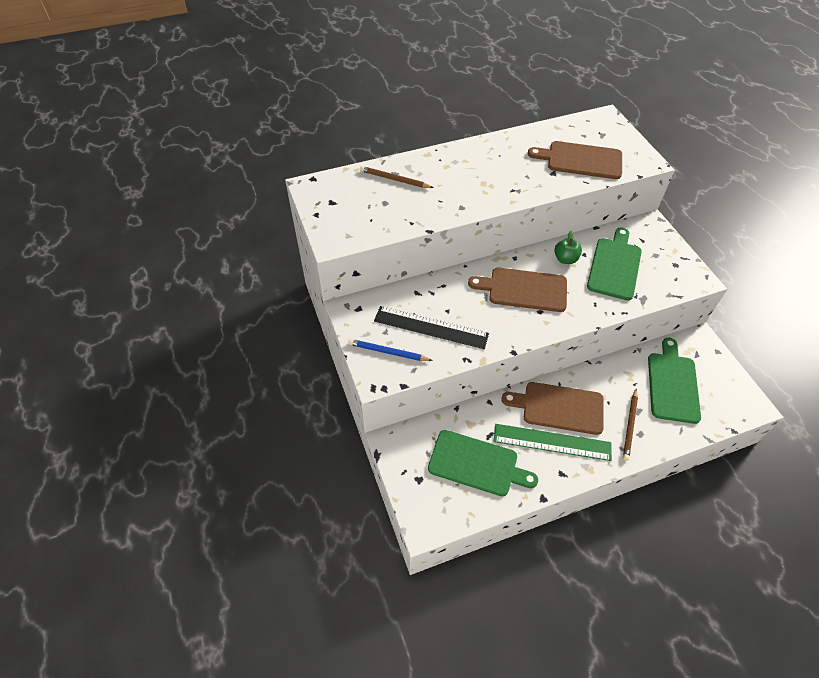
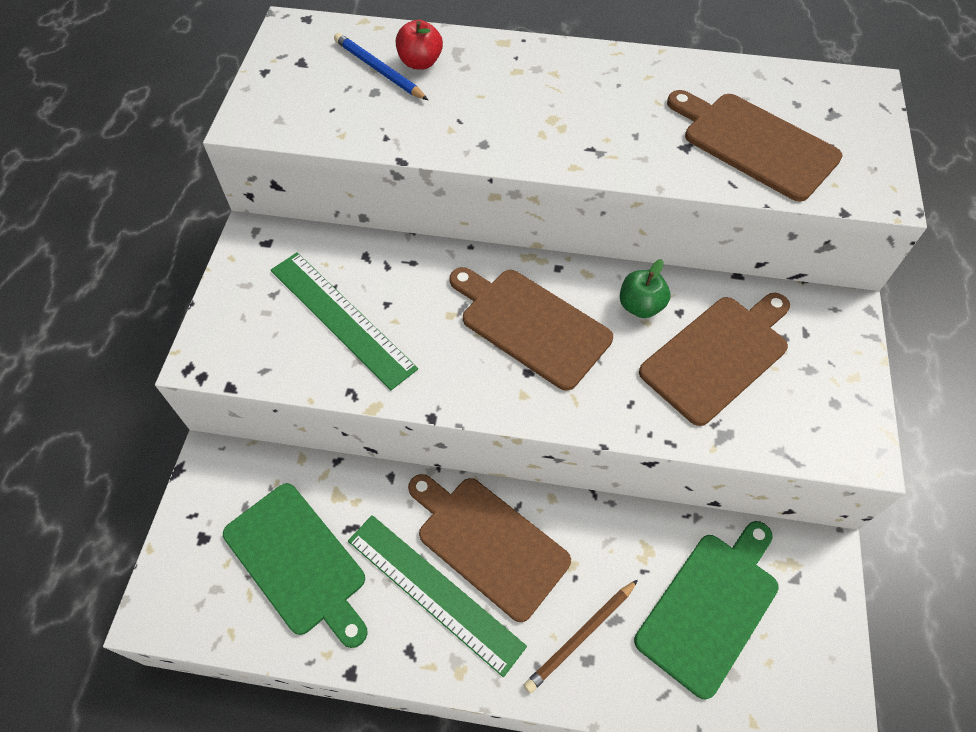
camera: 30 degrees right, 5 degrees up
blue pencil [348,339,433,361] -> blue pencil moved to [334,33,428,100]
brown pencil [360,166,434,188] -> red apple [396,20,443,70]
black ruler [374,306,489,349] -> green ruler [271,252,418,390]
green cutting board [587,227,642,300] -> brown cutting board [639,293,790,426]

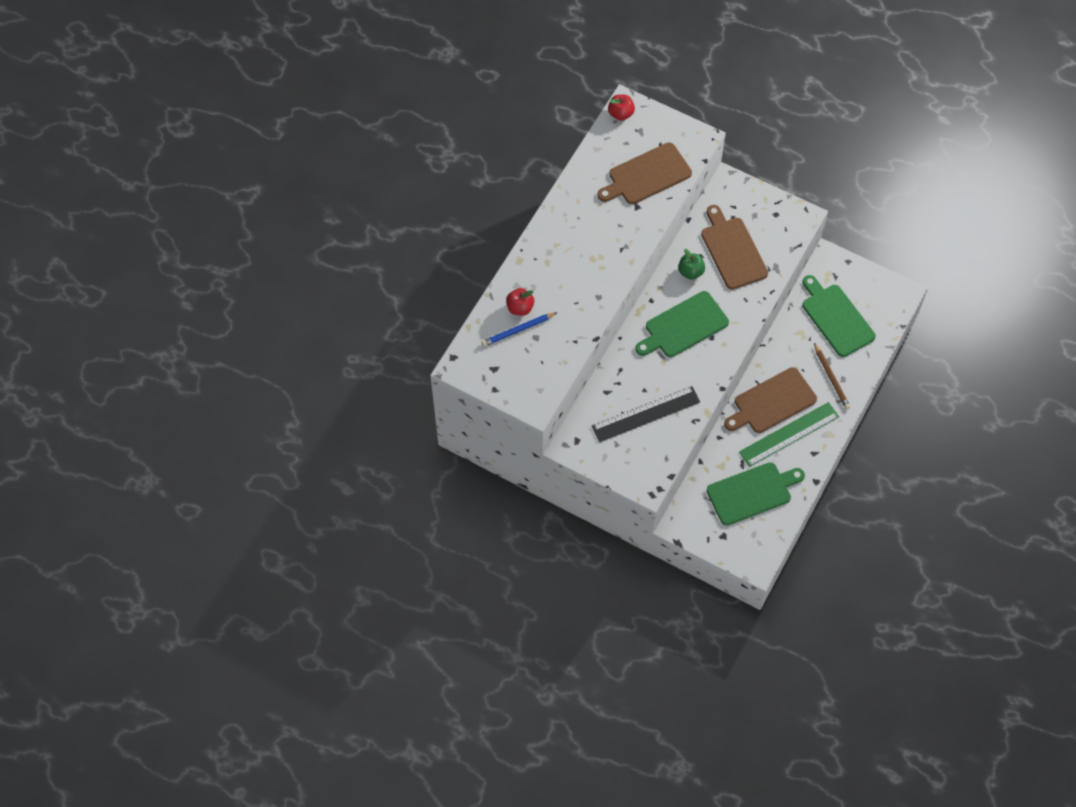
camera: 70 degrees left, 5 degrees up
green ruler [271,252,418,390] -> black ruler [592,386,700,442]
brown cutting board [449,267,613,391] -> green cutting board [635,291,729,357]
none -> red apple [608,95,635,121]

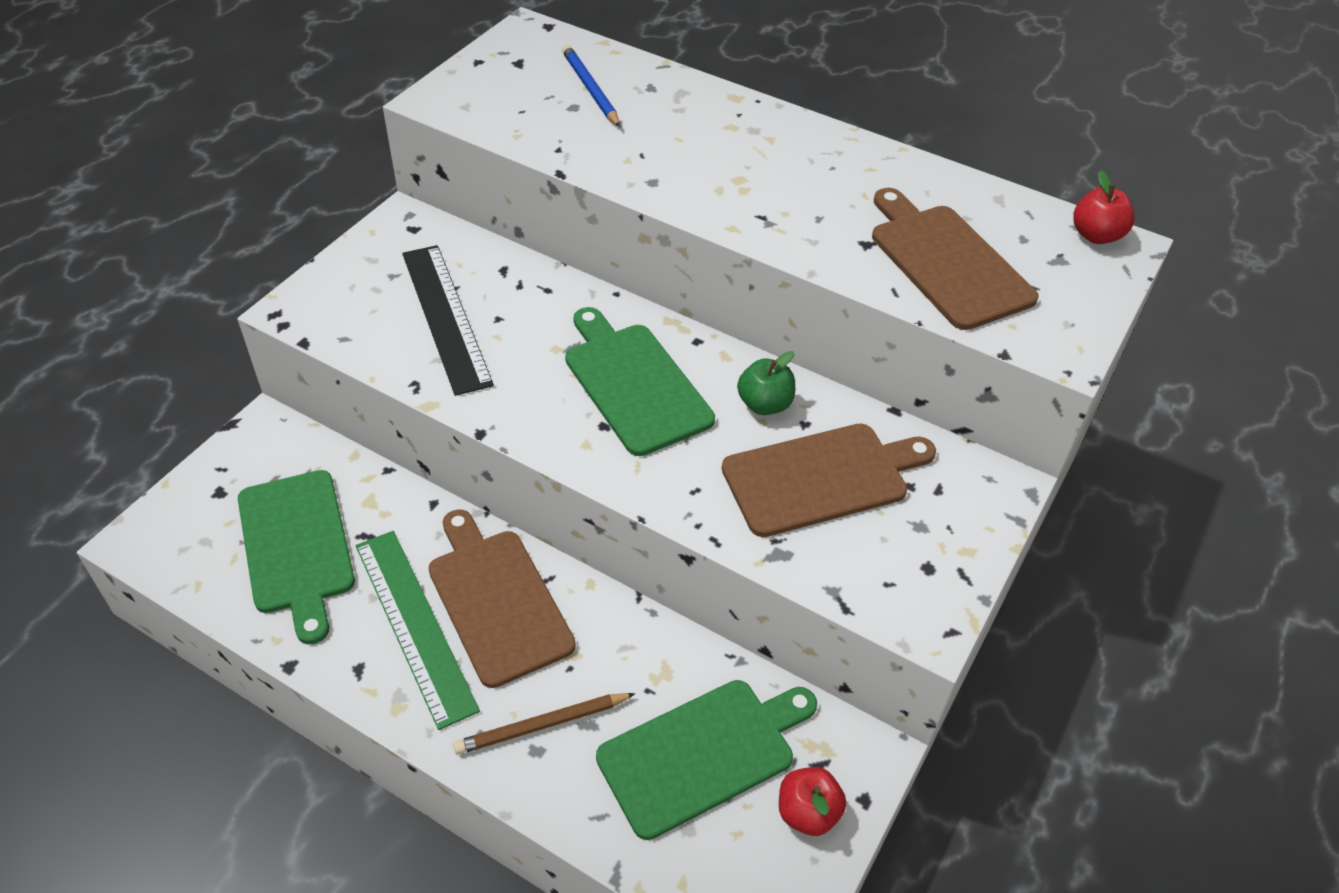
camera: 90 degrees right, 15 degrees down
red apple [506,288,534,316] -> red apple moved to [779,767,846,836]

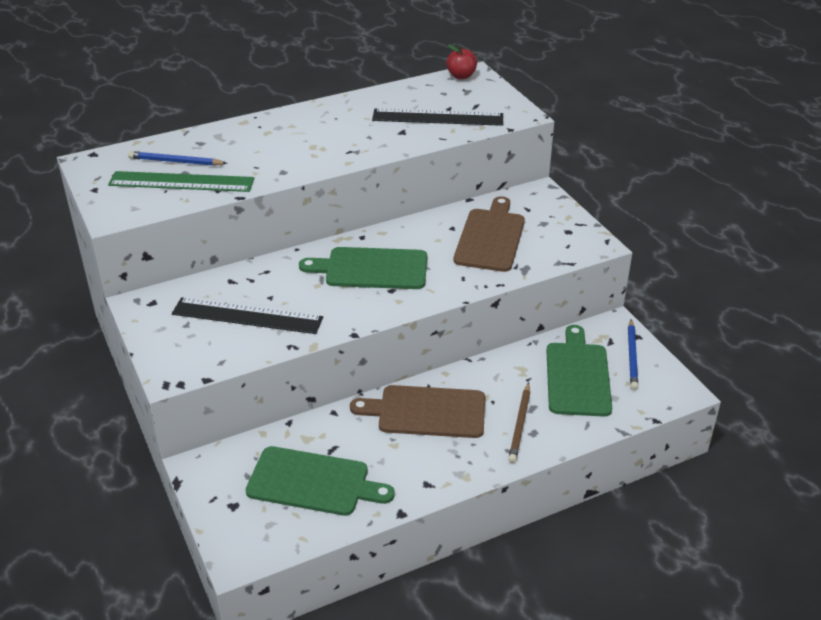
camera: 55 degrees left, 10 degrees down
green ruler [356,531,480,730] -> green ruler moved to [108,171,255,192]
green apple [737,351,795,415] -> none
red apple [779,767,846,836] -> blue pencil [628,319,638,390]
brown cutting board [872,188,1039,330] -> black ruler [372,108,503,126]

